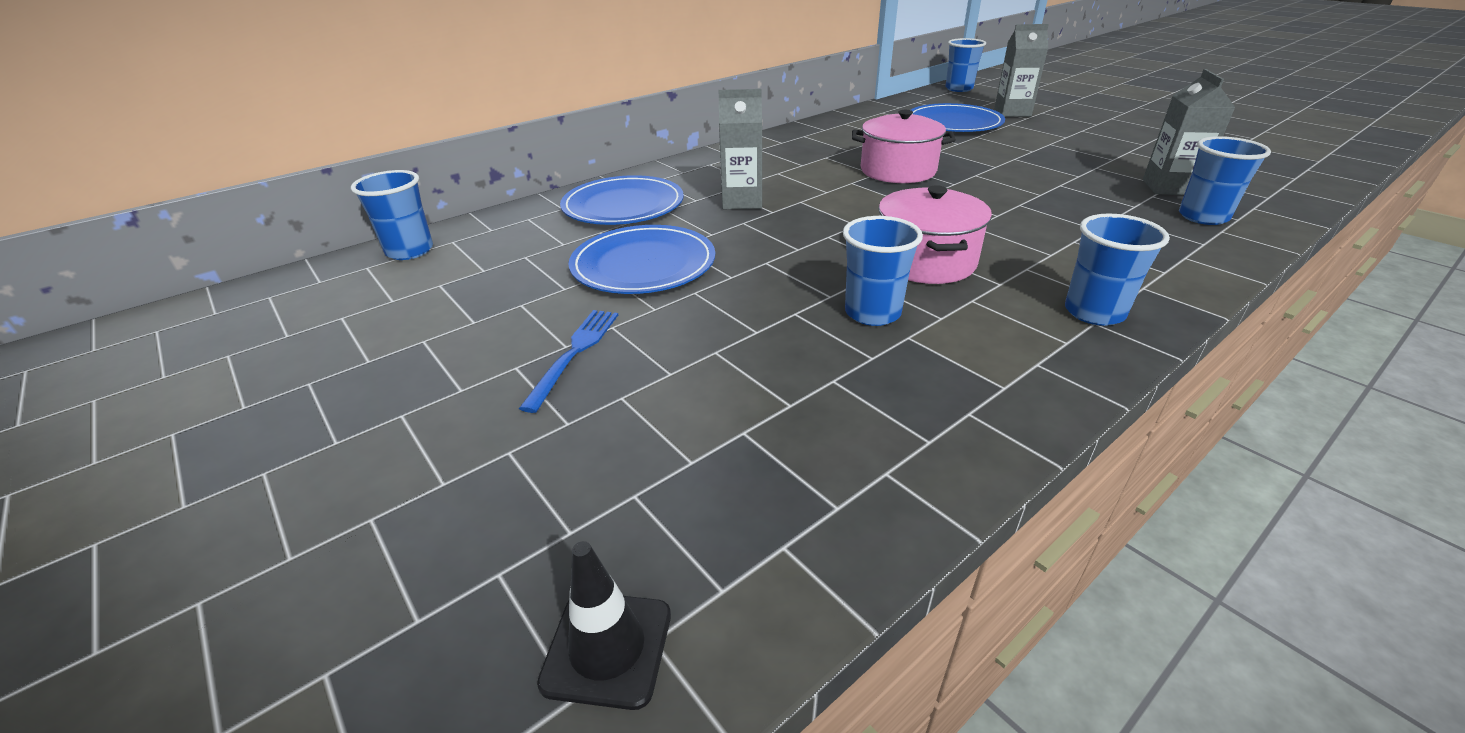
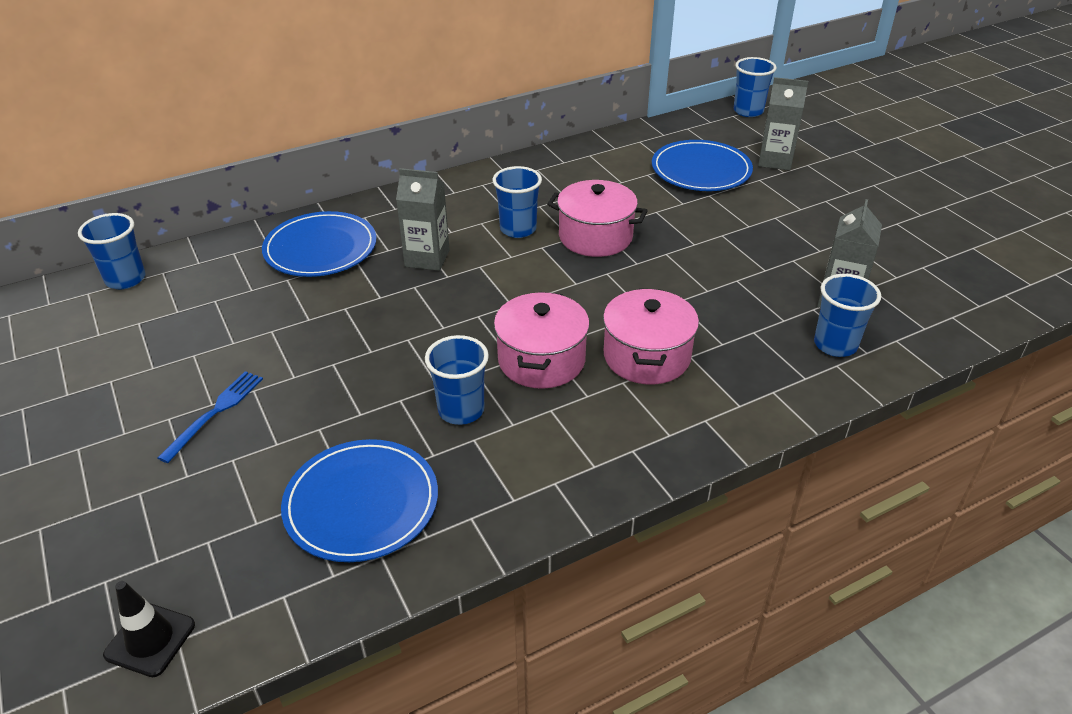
camera: 10 degrees right, 5 degrees up
blue plate [569,225,715,294] -> blue plate moved to [281,439,438,562]
blue cup [1065,214,1170,326] -> blue cup moved to [492,166,542,238]
none -> pink pot [603,288,699,384]

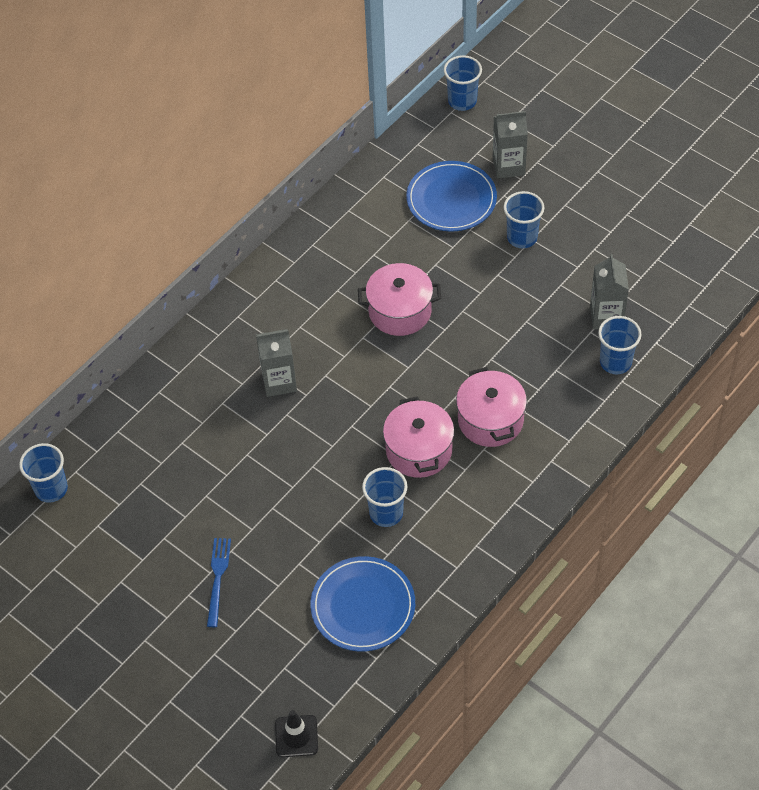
camera: 20 degrees left, 15 degrees up
blue plate [262,211,376,277] -> none
blue cup [492,166,542,238] -> blue cup moved to [504,191,544,248]

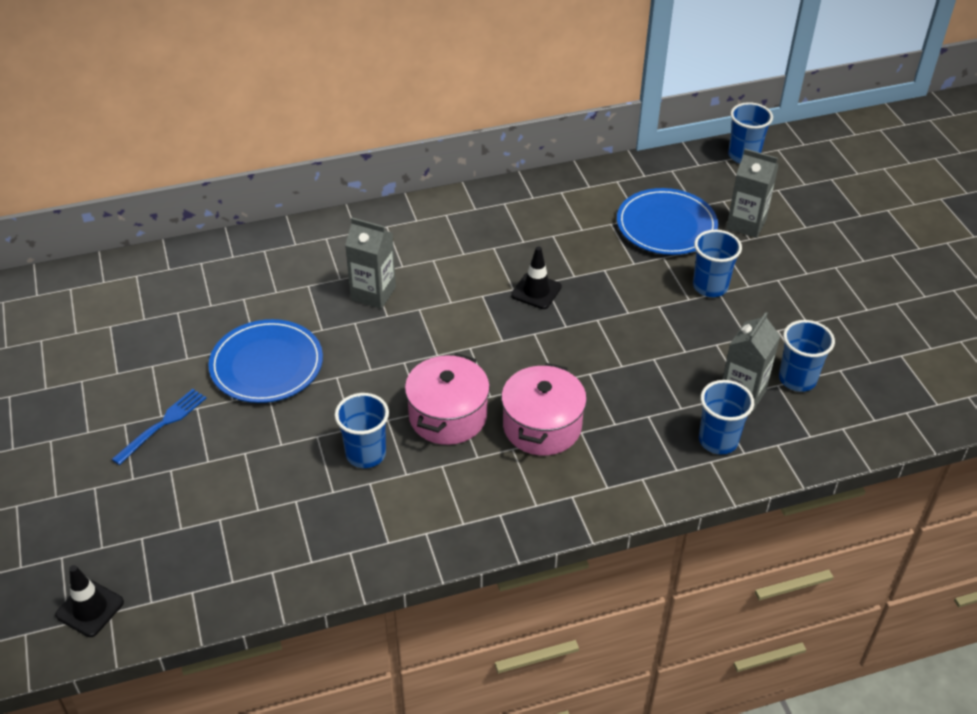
camera: 30 degrees right, 10 degrees down
blue cup [19,443,68,503] -> blue cup moved to [779,320,835,392]
blue plate [310,556,415,652] -> blue plate moved to [208,319,323,403]
pink pot [358,263,441,336] -> black traffic cone [511,246,562,309]

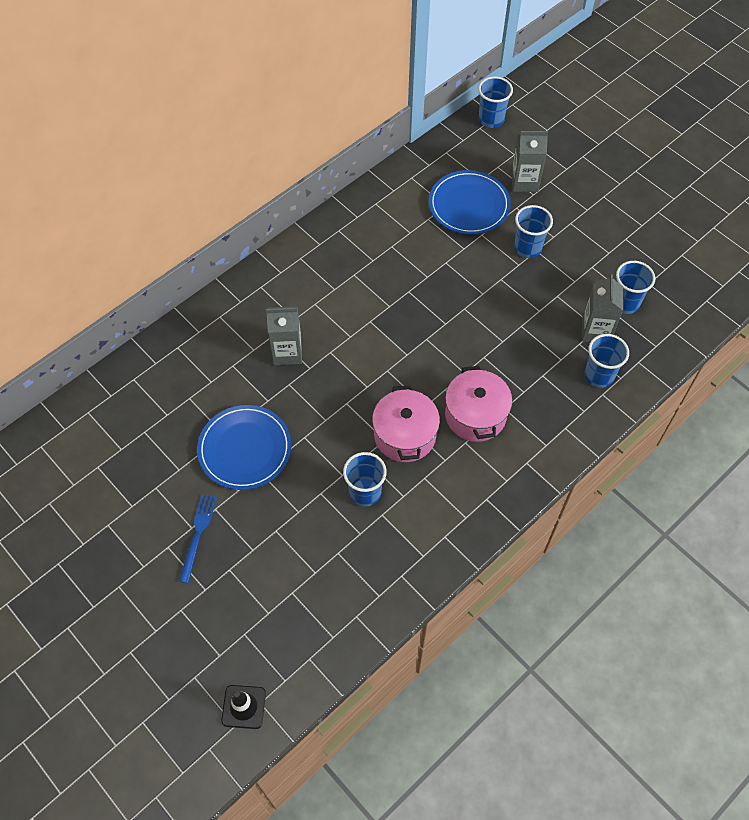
camera: 25 degrees left, 15 degrees up
black traffic cone [511,246,562,309] -> none

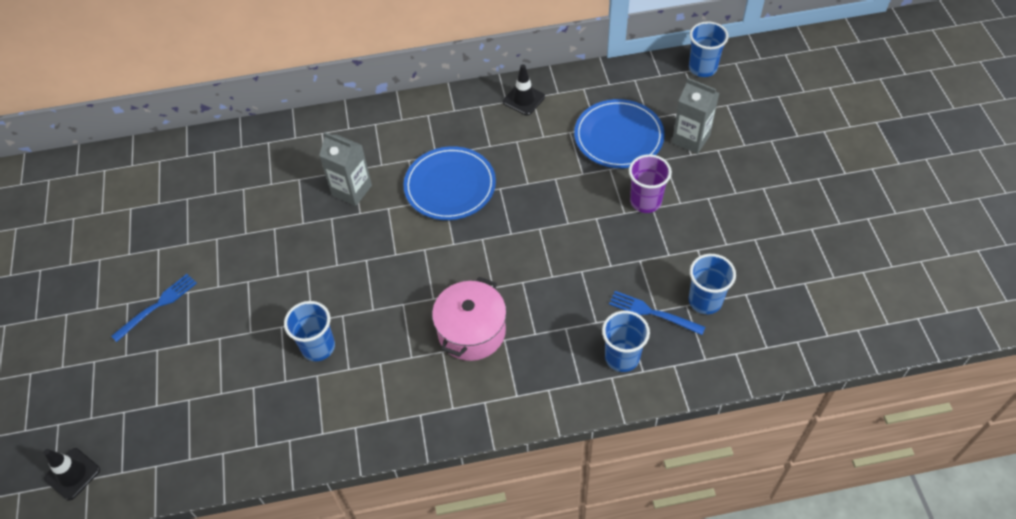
camera: 35 degrees right, 5 degrees down
blue plate [197,405,291,490] -> blue plate moved to [404,146,496,220]
pink pot [372,385,440,462] -> none
blue cup [514,205,553,258] -> purple cup [629,154,672,213]
grey carton [582,274,623,342] -> blue fork [609,291,705,335]
none -> black traffic cone [503,64,545,116]

